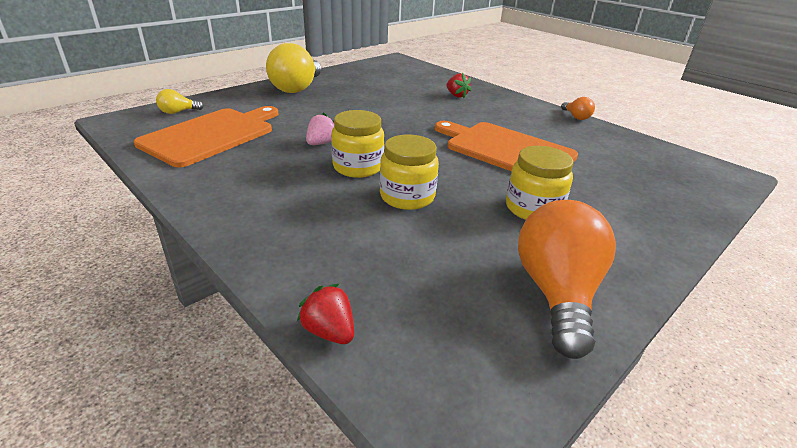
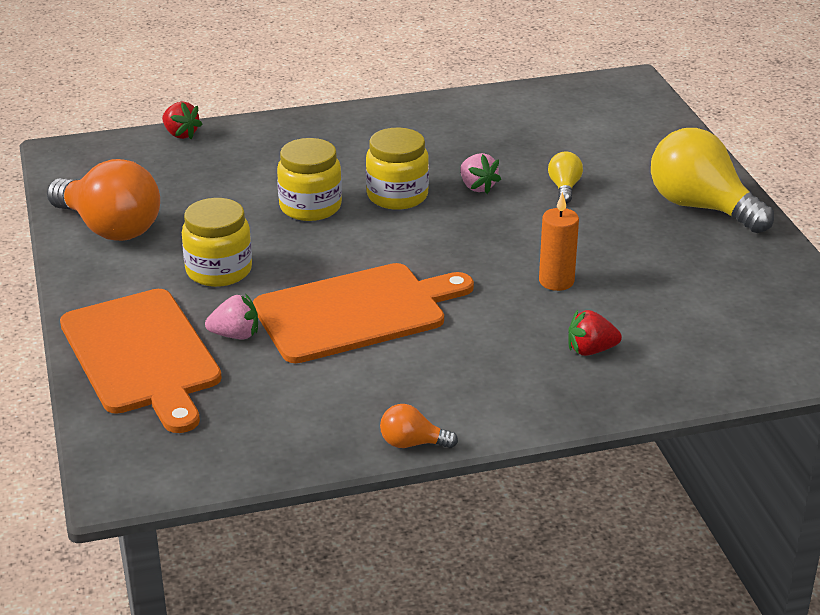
camera: 120 degrees right, 0 degrees up
orange cutting board [134,106,279,167] -> orange cutting board moved to [60,289,222,433]
yellow light bulb [156,89,204,114] -> yellow light bulb moved to [548,151,583,203]
red strawberry [297,284,354,344] -> red strawberry turned 60 degrees clockwise [162,102,203,139]
none -> pink strawberry [205,294,258,339]
none -> orange candle [539,192,579,291]

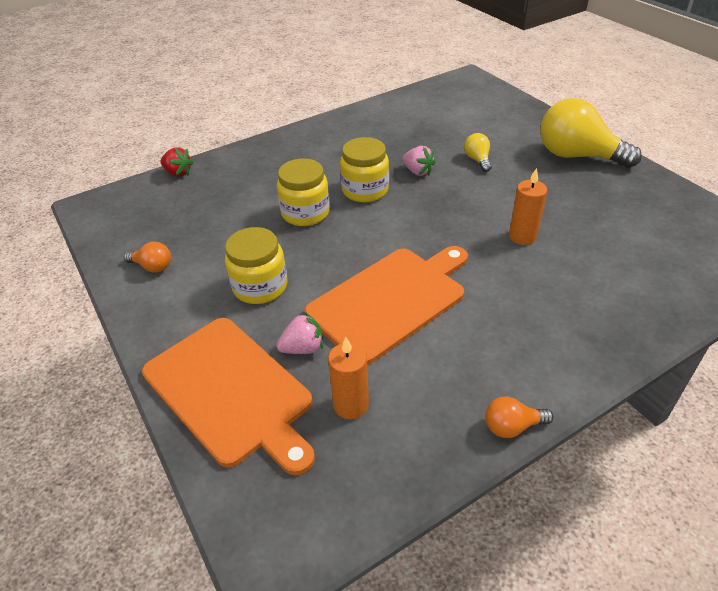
camera: 15 degrees left, 10 degrees up
orange light bulb [47,159,160,241] -> orange light bulb [124,242,171,273], size x0.45
red strawberry [568,310,622,356] -> none
none -> orange candle [328,337,369,420]

